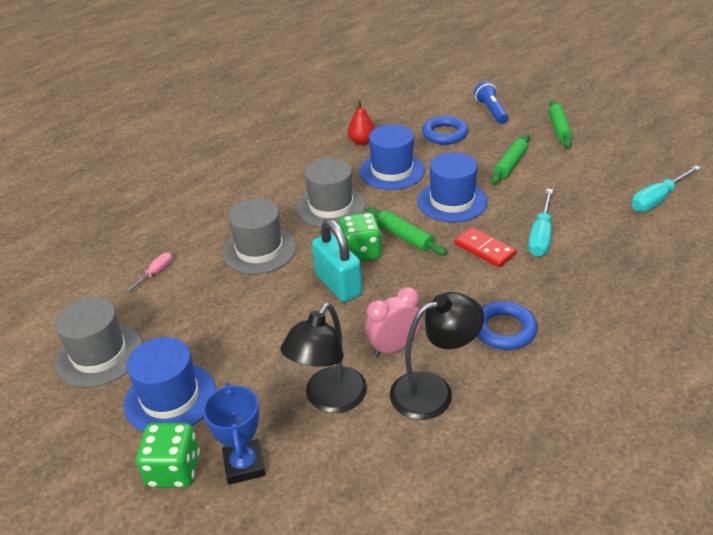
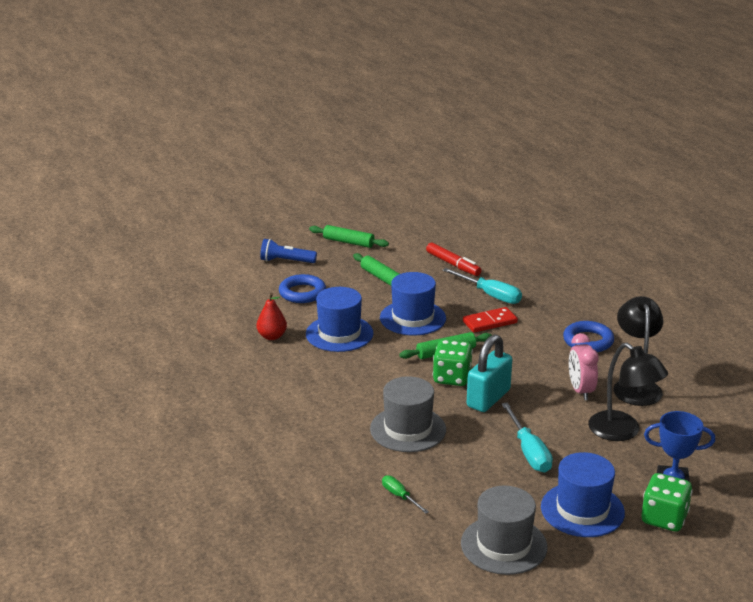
camera: 70 degrees left, 10 degrees down
pink screwdriver [125,252,172,293] -> green screwdriver [382,475,429,514]
grey hat [296,158,366,227] -> none
turquoise padlock [312,219,362,302] -> turquoise padlock turned 45 degrees counterclockwise [467,334,512,412]
turquoise screwdriver [632,165,701,212] -> turquoise screwdriver moved to [502,403,553,472]
none -> red marker [426,243,482,276]

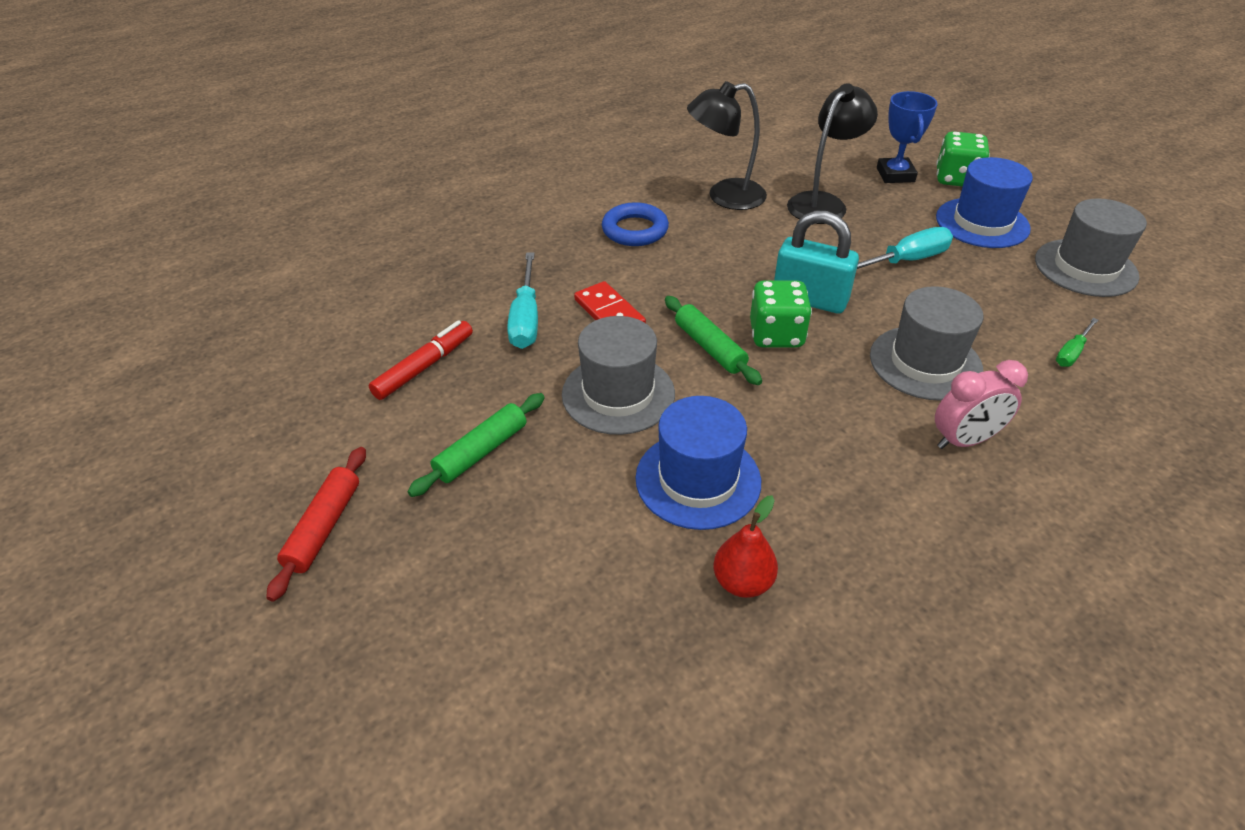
camera: 100 degrees left, 15 degrees up
blue flashlight [260,239,317,263] -> none
blue ring [279,274,326,303] -> none
green rolling pin [309,225,389,248] -> red rolling pin [266,447,366,602]
blue hat [380,272,446,336] -> grey hat [562,316,675,435]
turquoise screwdriver [442,268,522,304] -> turquoise screwdriver turned 150 degrees clockwise [507,252,538,349]
pink clock [569,333,599,400] -> pink clock moved to [935,360,1028,449]

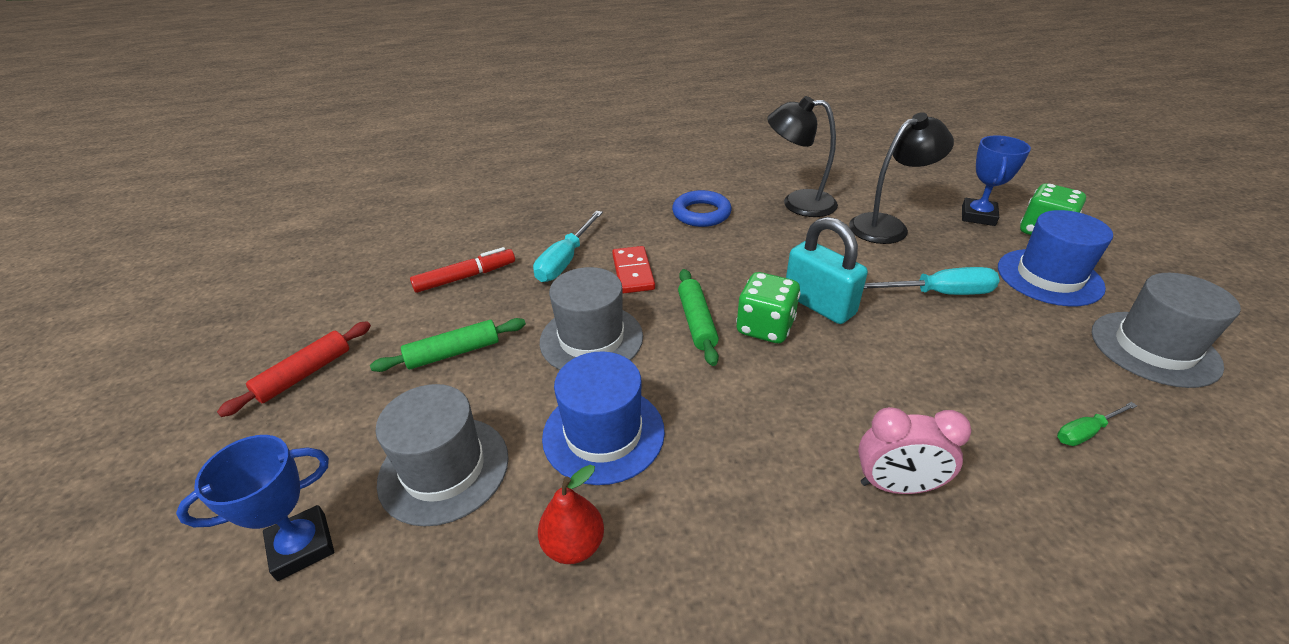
camera: 25 degrees right, 5 degrees down
grey hat [870,286,983,401] -> grey hat moved to [376,384,509,526]
none -> blue trophy [176,435,334,581]

